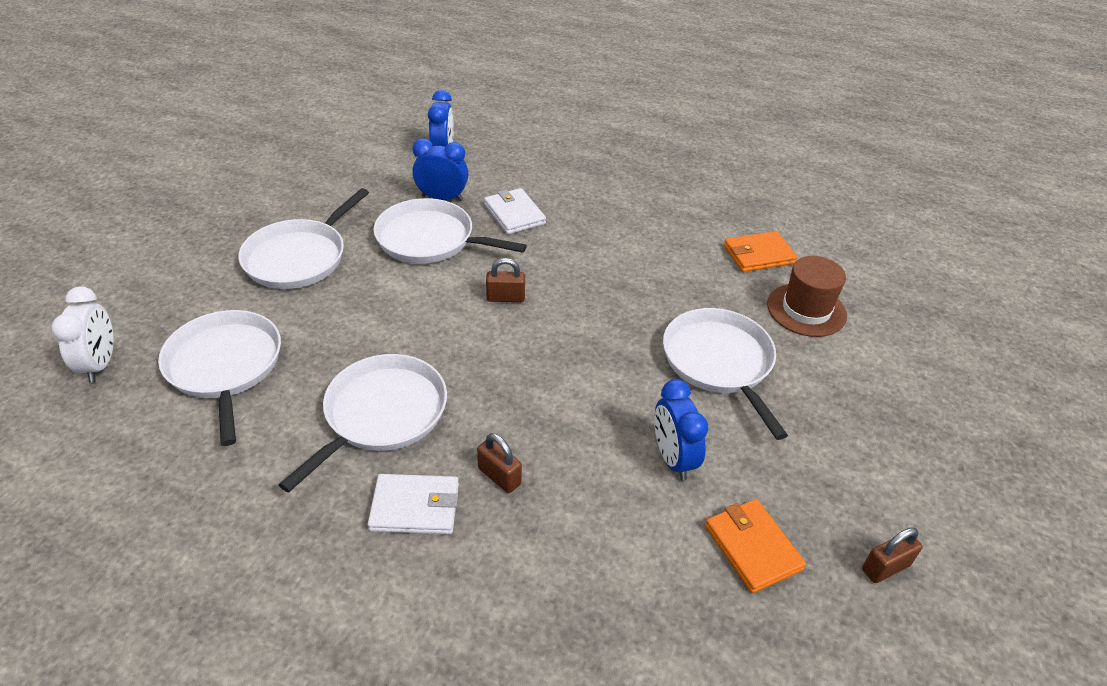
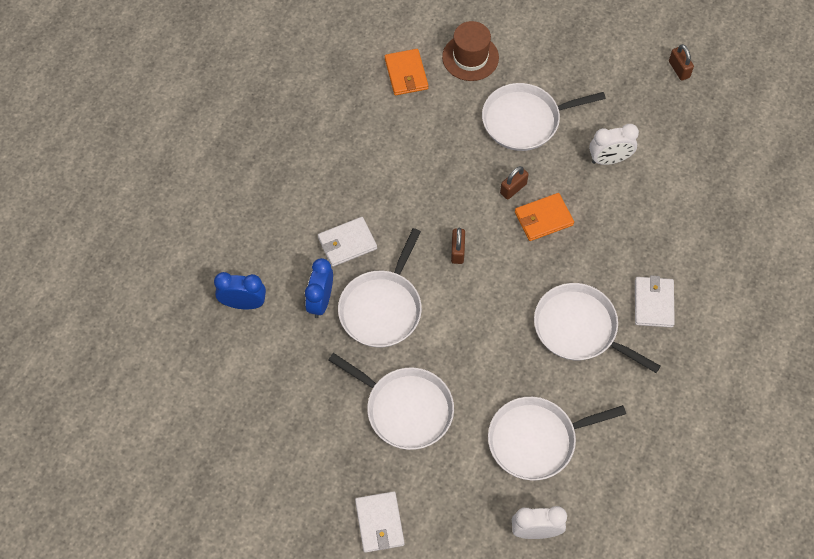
camera: 85 degrees left, 20 degrees up
brown padlock [477,433,522,493] -> brown padlock moved to [500,166,529,200]
blue clock [654,379,708,481] -> white clock [589,124,639,165]
orange wallet [705,499,806,593] -> orange wallet moved to [515,193,574,241]
none -> white wallet [355,491,405,553]

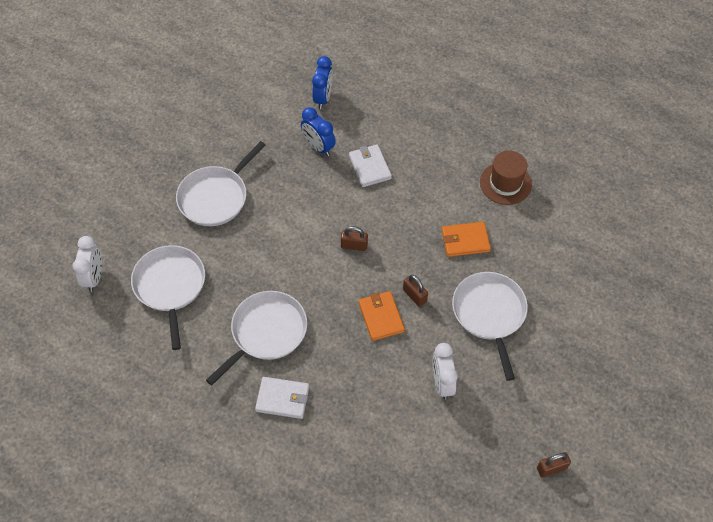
camera: 95 degrees right, 5 degrees down
blue clock [305,258,333,318] -> blue clock turned 150 degrees counterclockwise [301,107,336,156]
white pan [338,228,422,348] -> none
white wallet [355,491,405,553] -> none
orange wallet [385,49,428,95] -> orange wallet moved to [441,222,491,257]
brown hat [442,21,499,81] -> brown hat moved to [480,151,532,205]

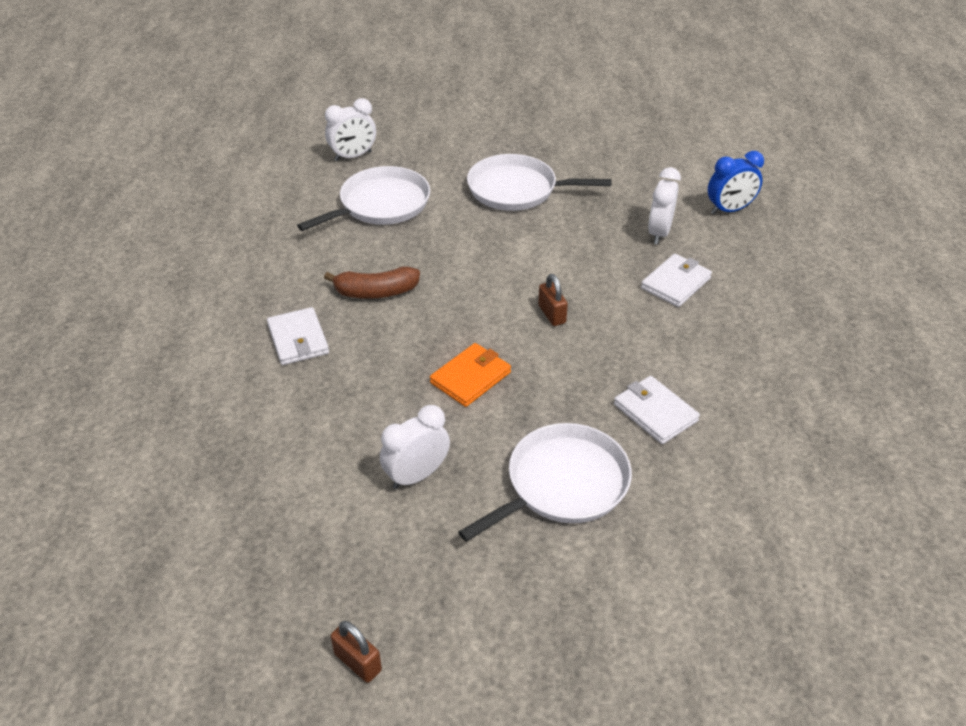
camera: 60 degrees right, 15 degrees down
white pan [206,291,307,385] -> brown banana [324,266,420,299]
blue clock [301,107,336,156] -> white clock [648,167,681,244]
brown padlock [403,275,428,307] -> none
orange wallet [441,222,491,257] -> white wallet [614,376,700,444]
brown hat [480,151,532,205] -> none

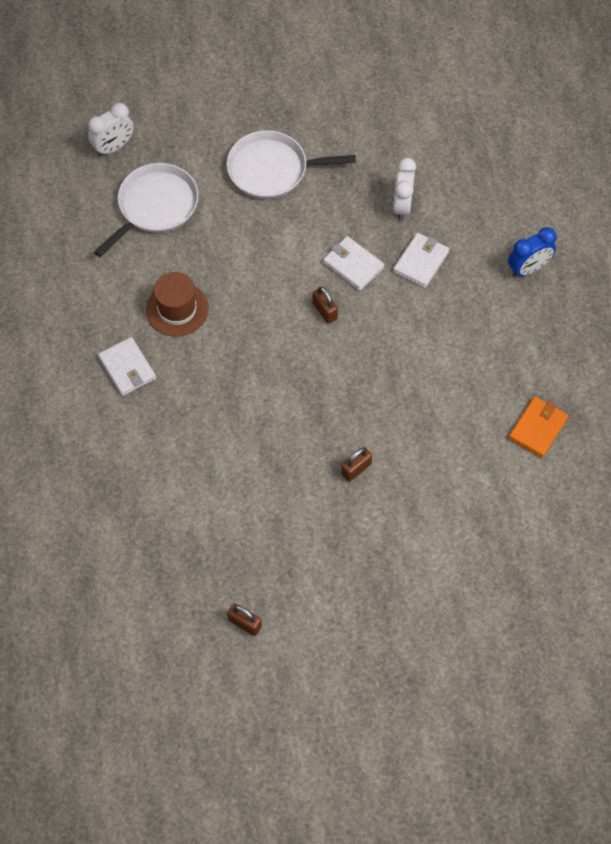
camera: 10 degrees left, 20 degrees up
brown banana [324,266,420,299] -> brown hat [146,272,209,337]
white clock [380,405,450,489] -> none
orange wallet [430,343,511,407] -> orange wallet moved to [508,397,568,458]
white pan [458,423,632,542] -> brown padlock [341,447,372,482]
white wallet [614,376,700,444] -> white wallet moved to [323,236,384,291]
blue clock [708,151,764,214] -> blue clock moved to [508,227,556,277]

